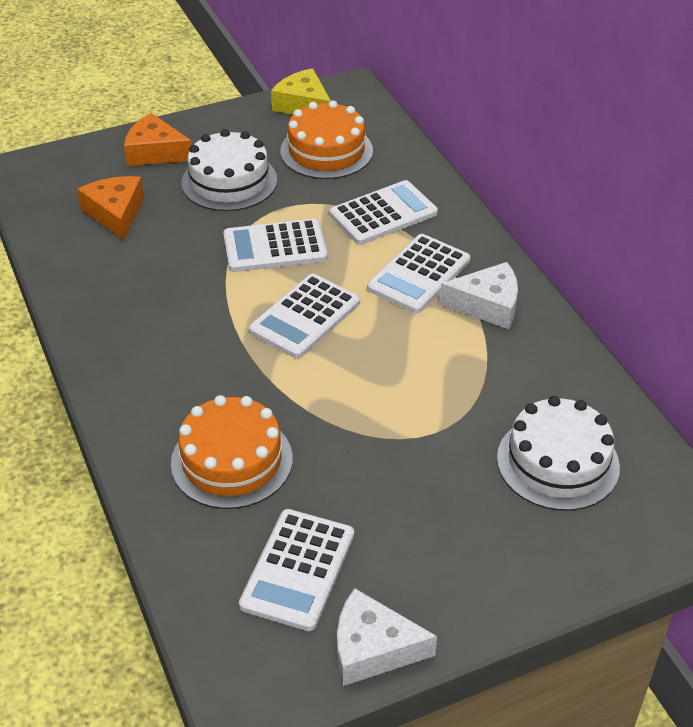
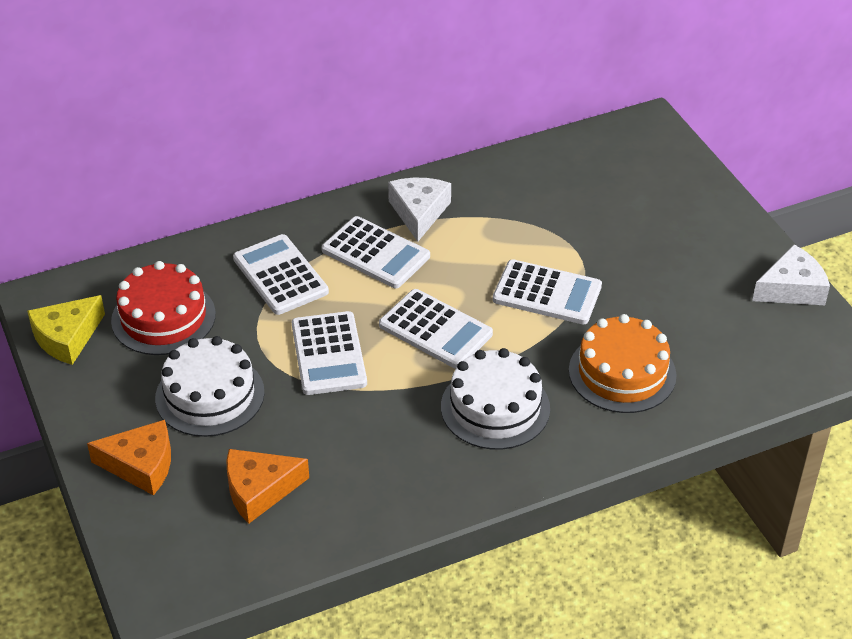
camera: 90 degrees left, 0 degrees up
orange cheese [124,113,192,166] -> orange cheese turned 105 degrees counterclockwise [87,420,171,496]
white calculator [239,509,354,631] -> white calculator moved to [493,259,602,324]
orange cake [280,100,373,179] -> red cake [111,261,216,355]
white cheese [337,588,437,686] -> white cheese turned 120 degrees counterclockwise [752,244,830,305]
white cake [497,396,620,511] -> white cake moved to [441,348,550,450]

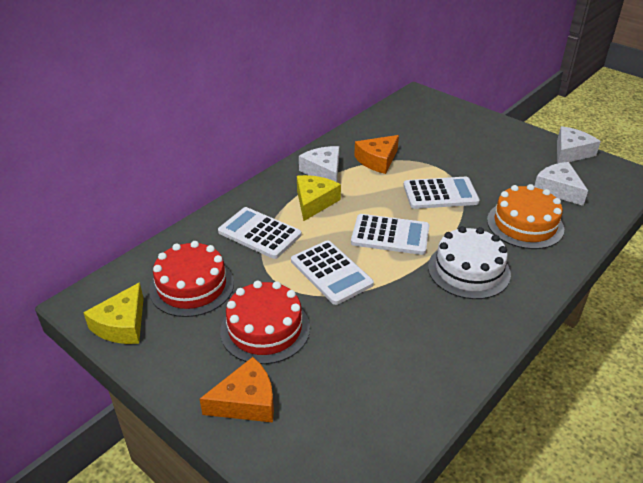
camera: 25 degrees left, 5 degrees down
white cake [155,336,264,437] -> red cake [220,281,310,364]
orange cheese [226,449,309,523] -> orange cheese moved to [354,135,399,174]
white calculator [322,216,430,288] -> yellow cheese [297,175,341,221]
none -> white cheese [534,162,588,206]

